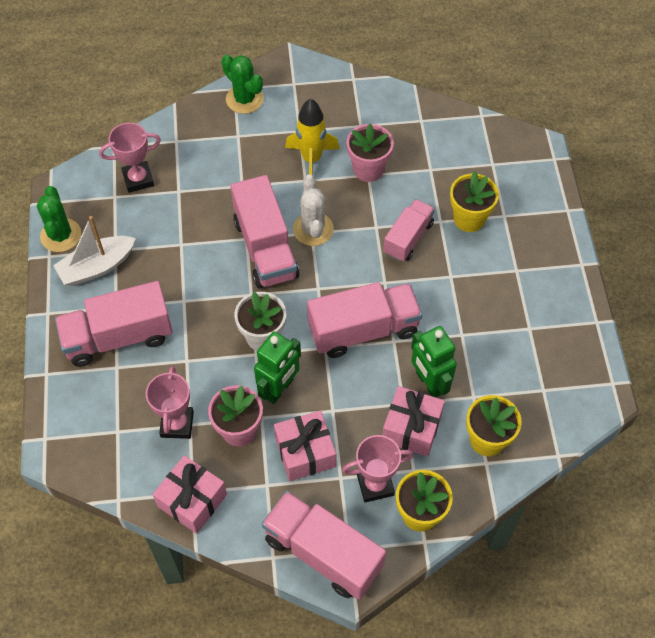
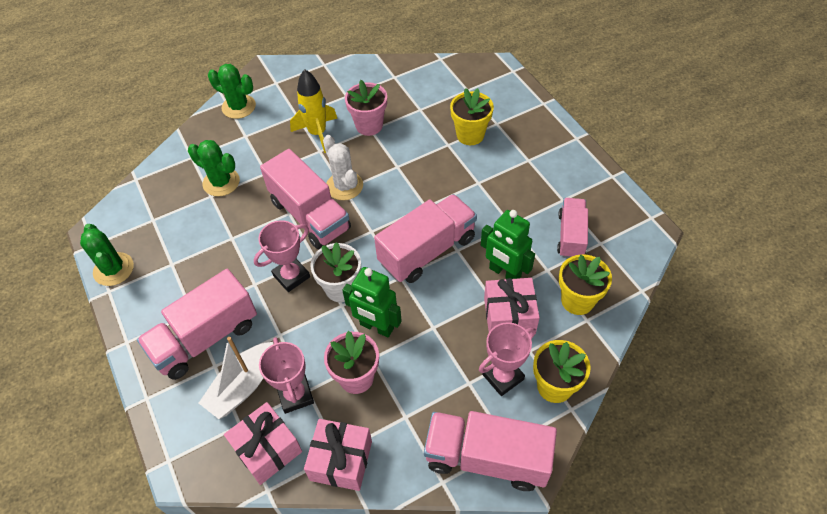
camera: 20 degrees left, 5 degrees down
white boat [53,216,136,286] -> white boat moved to [199,337,273,419]
pink trophy [99,123,161,193] -> pink trophy moved to [254,220,310,292]
green robot [254,332,301,404] -> green robot turned 105 degrees clockwise [342,267,402,337]
pink gift [274,411,336,481] -> pink gift moved to [224,402,302,485]
pink truck [384,199,435,262] -> pink truck moved to [557,198,588,258]
none -> green cactus [188,140,240,196]

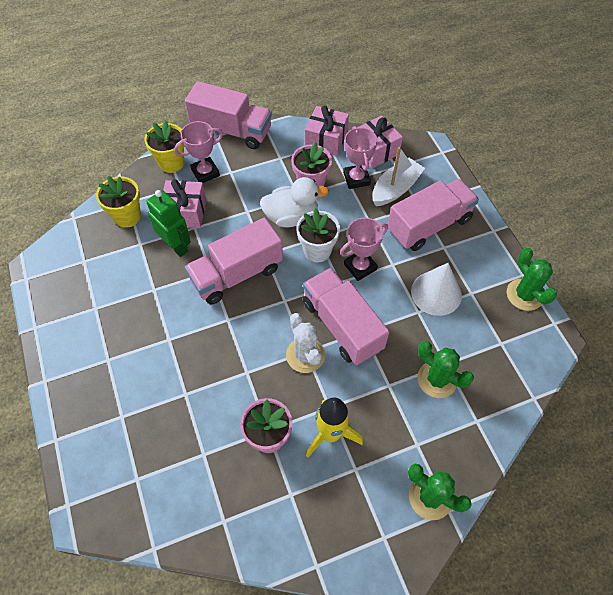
camera: 175 degrees left, 5 degrees up
green robot [342,267,402,337] -> white duck [260,177,329,227]
yellow flower pot [450,88,494,145] -> none
pink truck [557,198,588,258] -> none
none -> white cone [411,263,462,316]

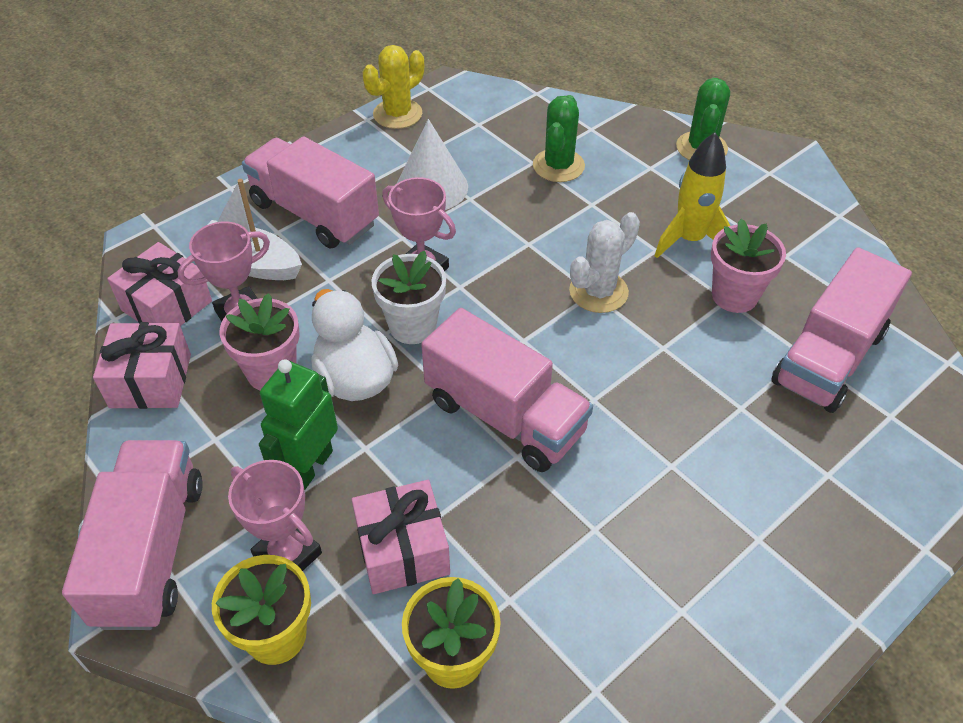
camera: 110 degrees left, 10 degrees down
green robot [146,190,191,257] -> green robot moved to [259,359,338,490]
pink truck [303,268,389,365] -> pink truck moved to [771,247,912,413]
green cactus [506,248,557,311] -> yellow cactus [362,45,424,129]

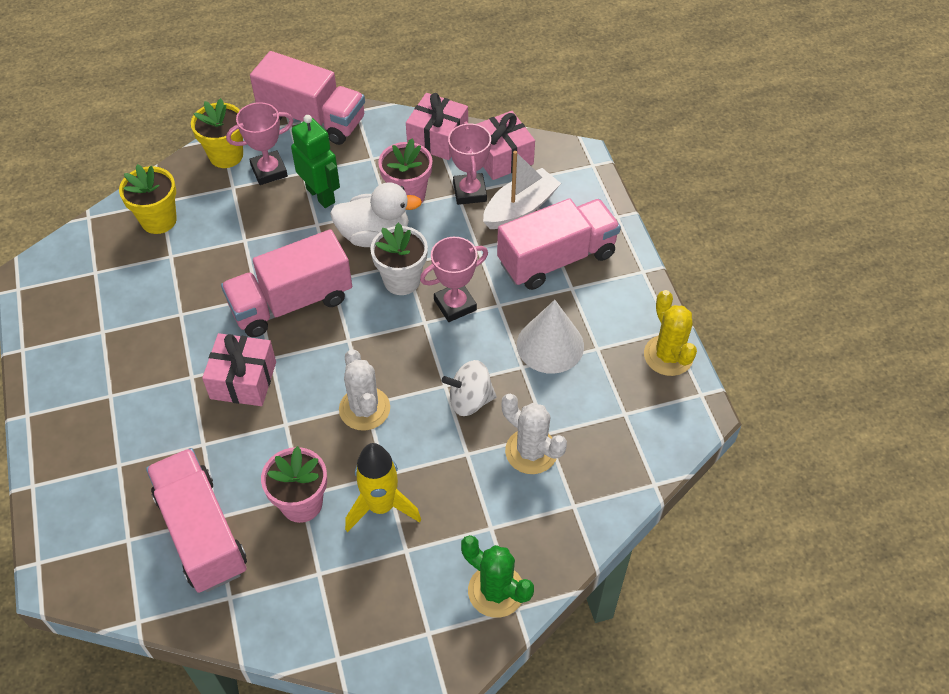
camera: 115 degrees right, 5 degrees up
pink gift [352,480,450,594] -> pink gift moved to [202,333,276,406]
green cactus [533,95,585,182] -> white cactus [502,394,567,474]
none -> white spinning top [442,360,497,416]

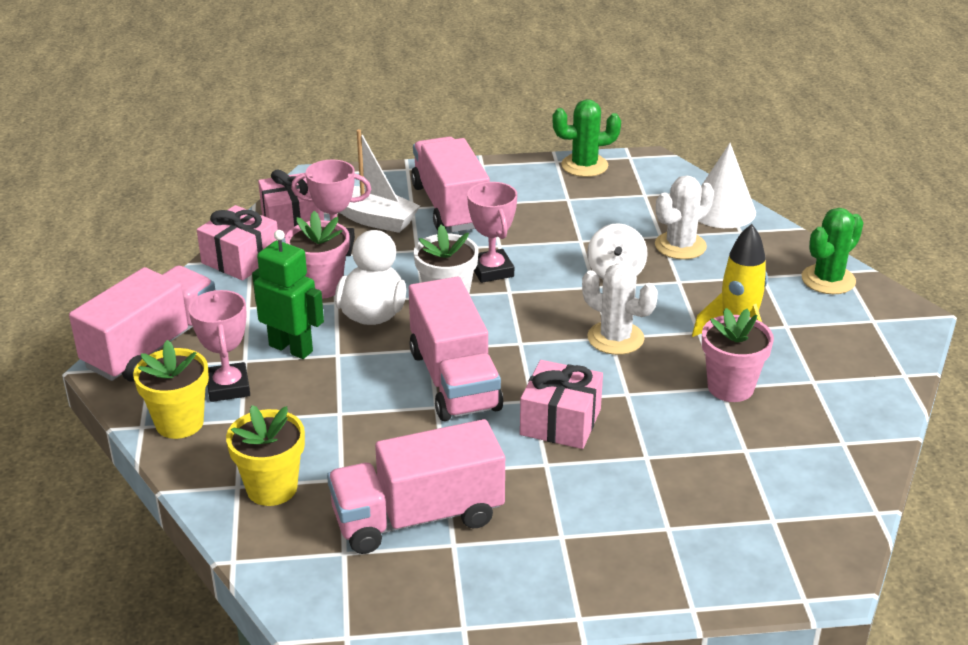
camera: 80 degrees left, 20 degrees down
pink truck [146,448,247,593] -> pink truck moved to [327,419,505,554]
green robot [291,115,340,208] -> green robot turned 60 degrees clockwise [252,230,324,359]
white cactus [339,349,390,431] -> white cactus turned 45 degrees clockwise [582,263,658,355]
white boat [483,151,561,229] -> white boat turned 150 degrees clockwise [340,129,420,233]
white cone [517,300,584,374] -> white cone moved to [698,143,756,228]
yellow cactus [644,290,697,376] -> green cactus [552,99,621,177]

